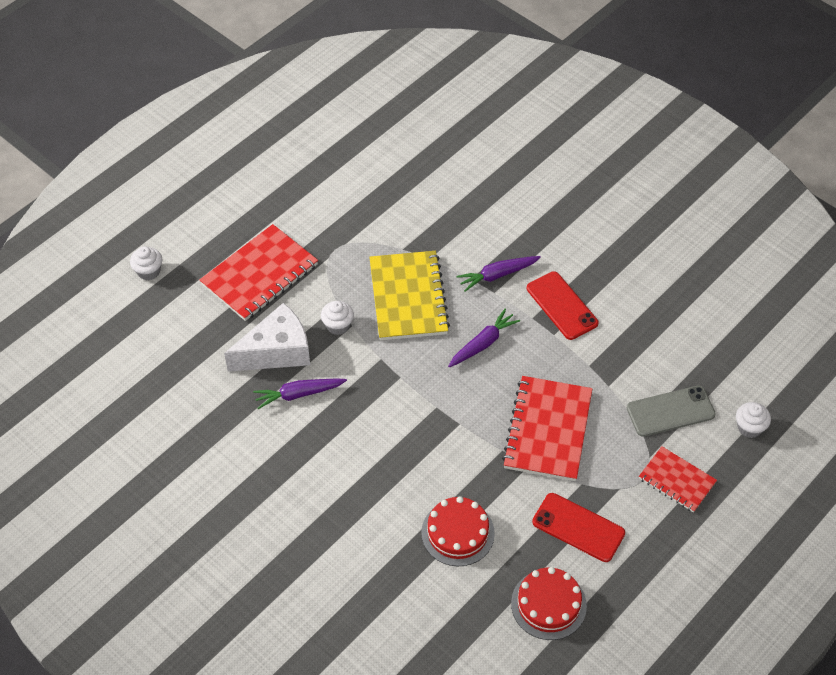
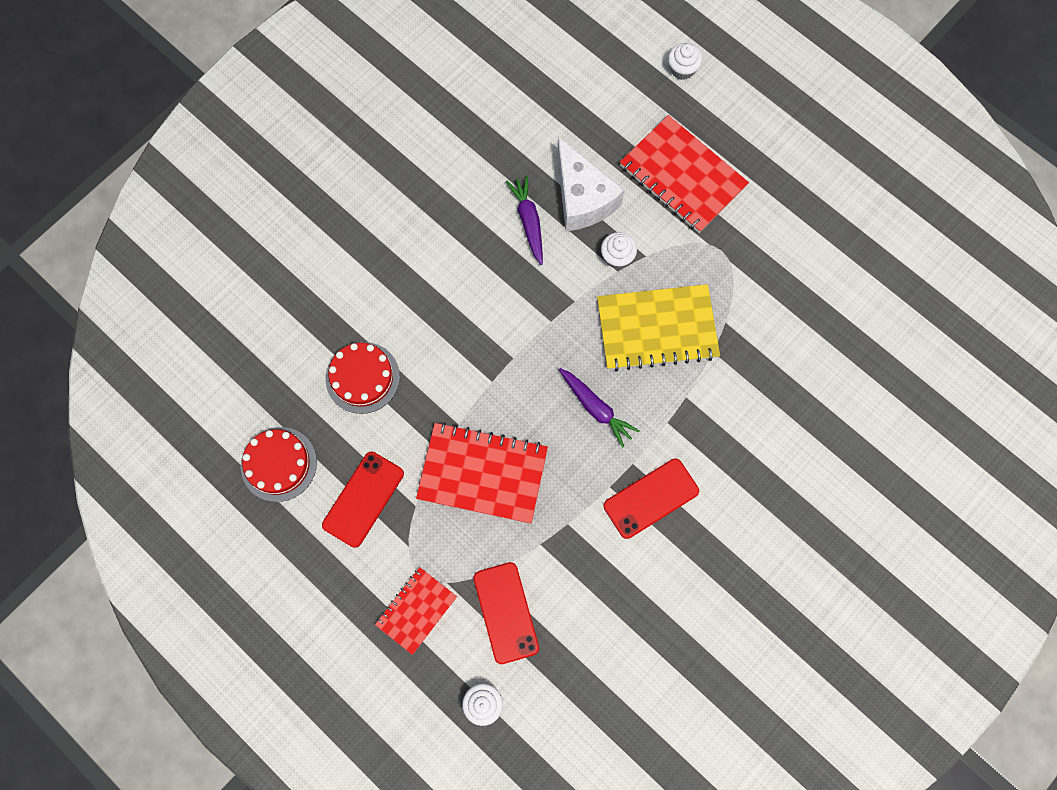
camera: 90 degrees right, 20 degrees up
purple carrot [456,256,541,292] -> none
grey phone [627,386,716,437] -> red phone [473,562,539,664]

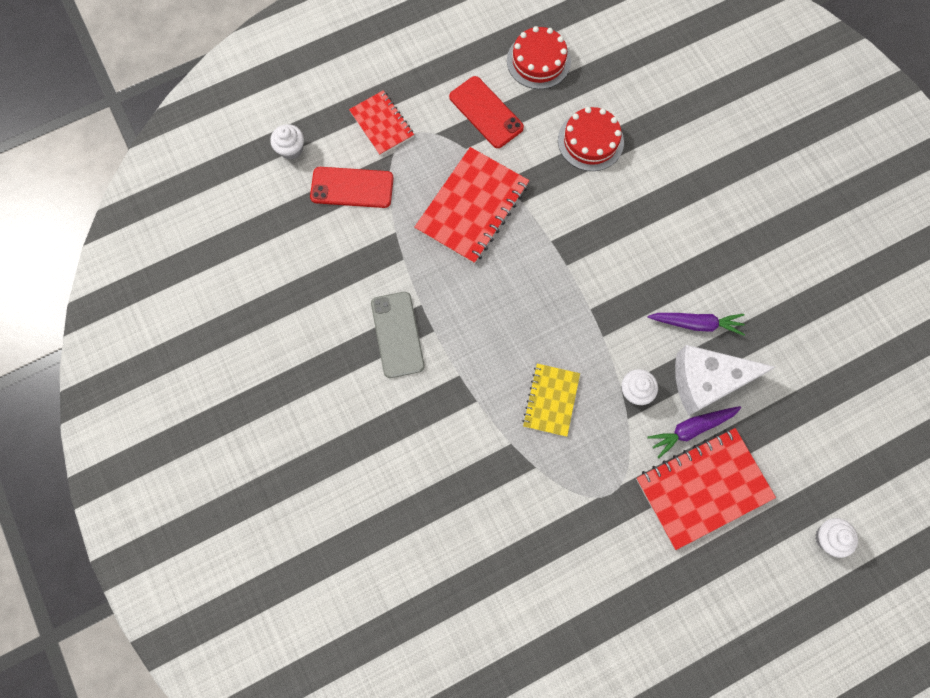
camera: 110 degrees right, 0 degrees up
purple carrot [559,368,640,448] -> purple carrot moved to [647,406,741,458]
yellow notebook [597,284,720,371] -> yellow notebook [522,363,580,437], size x0.59
red phone [603,458,699,539] -> grey phone [371,292,425,378]

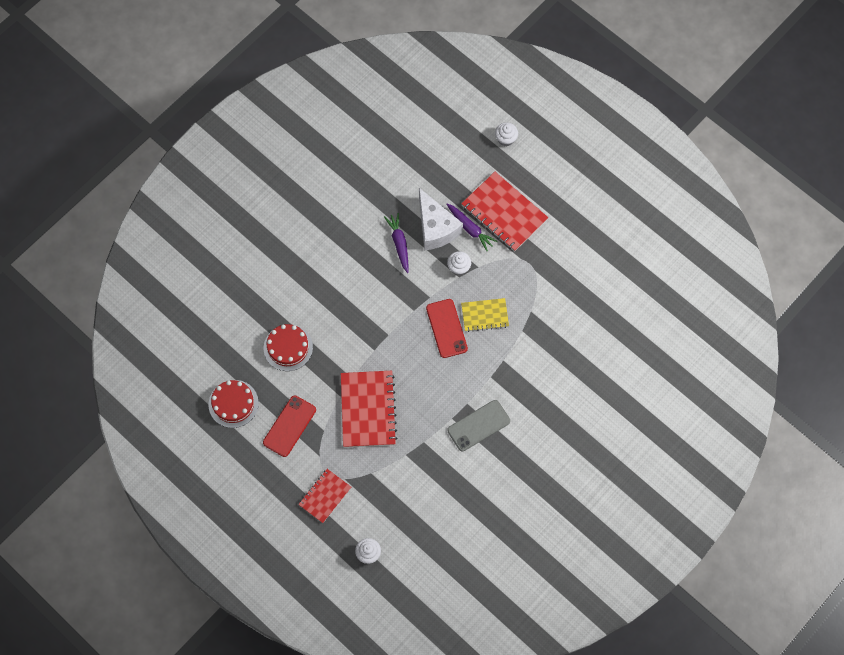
camera: 110 degrees left, 5 degrees down
red phone [310,167,394,208] -> red phone moved to [426,299,468,358]
red notebook [414,147,529,264] -> red notebook turned 75 degrees clockwise [341,371,397,448]

